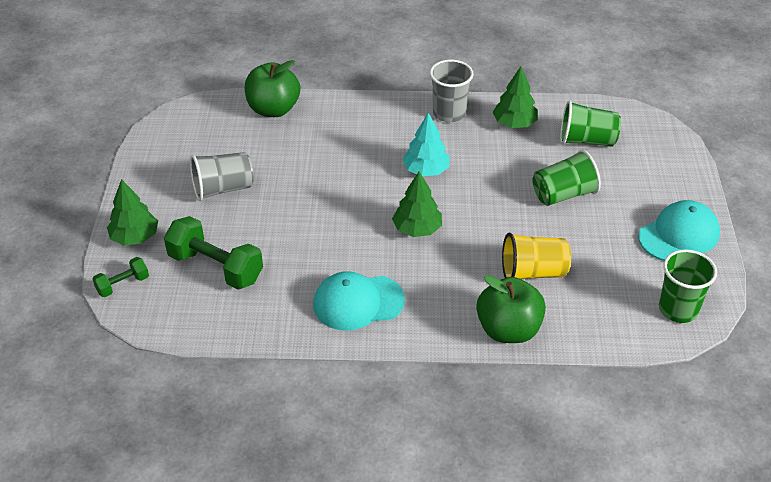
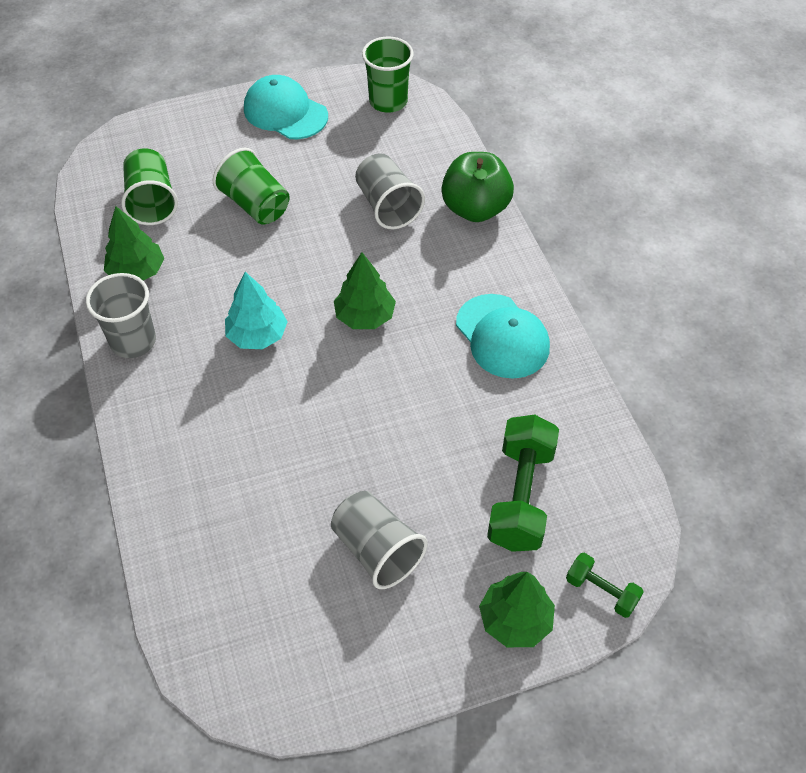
camera: 110 degrees left, 10 degrees up
green apple [245,60,300,117] -> none
yellow cup [502,232,571,279] -> grey cup [355,153,425,229]

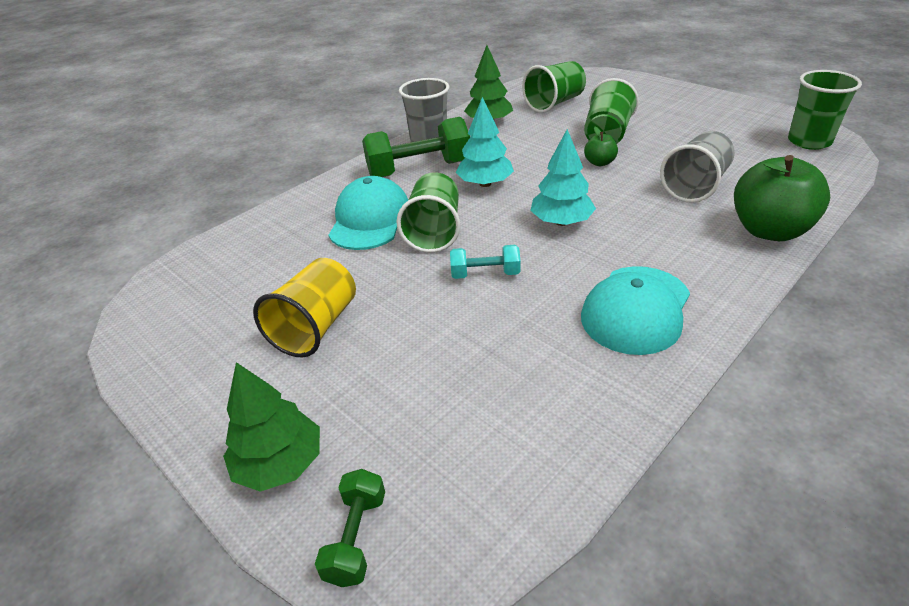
camera: 65 degrees right, 15 degrees down
turquoise cap [244,75,328,139] -> turquoise cap moved to [328,176,408,250]
grey cup [331,491,428,589] -> yellow cup [253,258,356,358]
green tree [334,252,396,329] -> turquoise tree [530,129,596,226]
green dumbbell [487,415,559,552] -> green dumbbell moved to [362,117,470,177]
none -> green cup [397,172,460,253]
none -> turquoise dumbbell [450,245,521,279]
none -> green apple [584,127,618,166]

